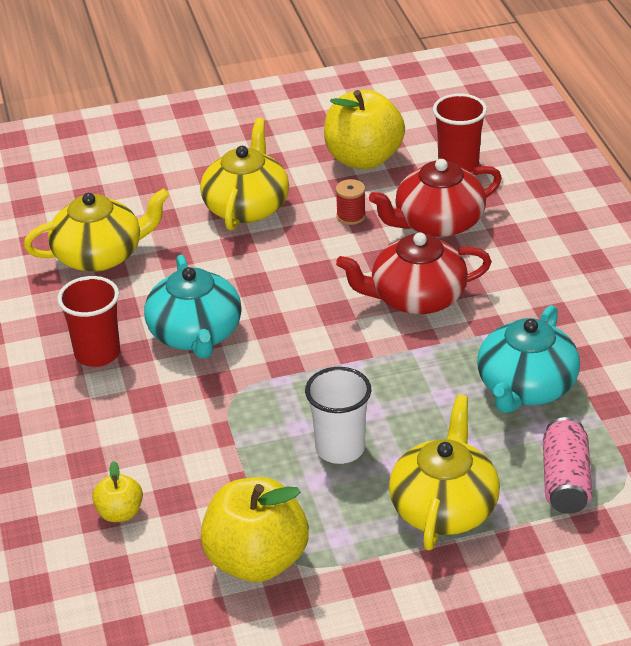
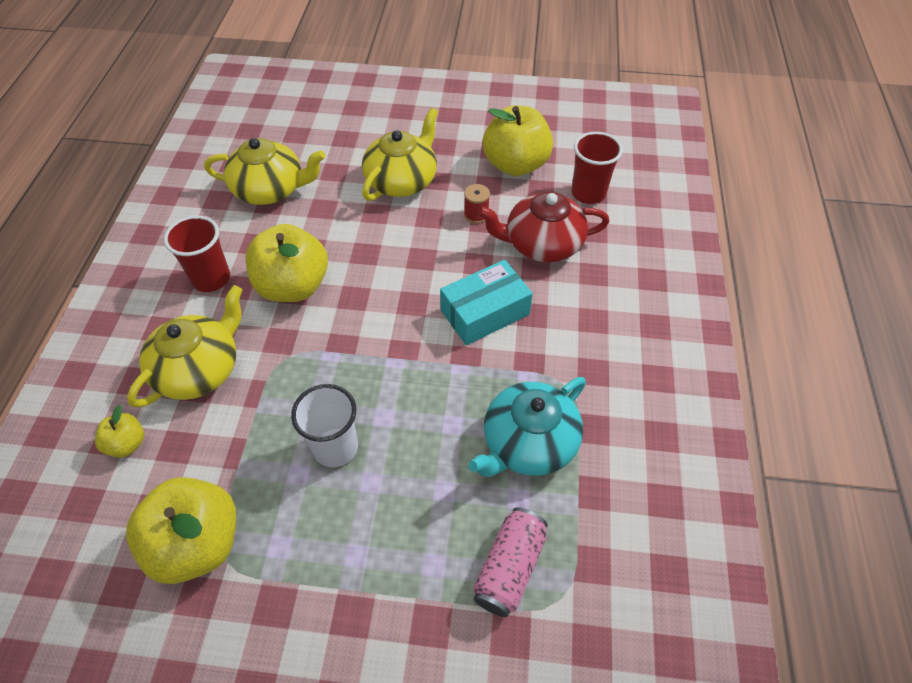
camera: 20 degrees right, 15 degrees up
turquoise teapot [144,255,242,358] -> yellow apple [246,224,328,302]
red teapot [336,232,492,314] -> turquoise box [440,260,533,345]
yellow teapot [389,395,500,551] -> yellow teapot moved to [127,285,243,408]

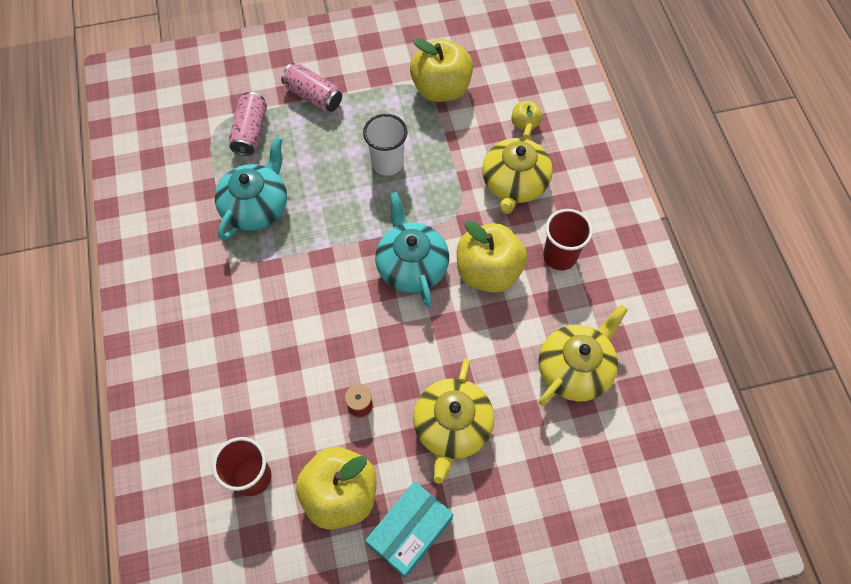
camera: 160 degrees right, 10 degrees up
yellow teapot [204,138,325,205] -> yellow teapot turned 150 degrees clockwise [539,304,628,406]
turquoise box [440,260,533,345] -> turquoise box moved to [365,481,453,578]
red teapot [477,192,609,262] -> none
none -> pink can [281,63,342,112]
none -> turquoise teapot [375,192,449,307]

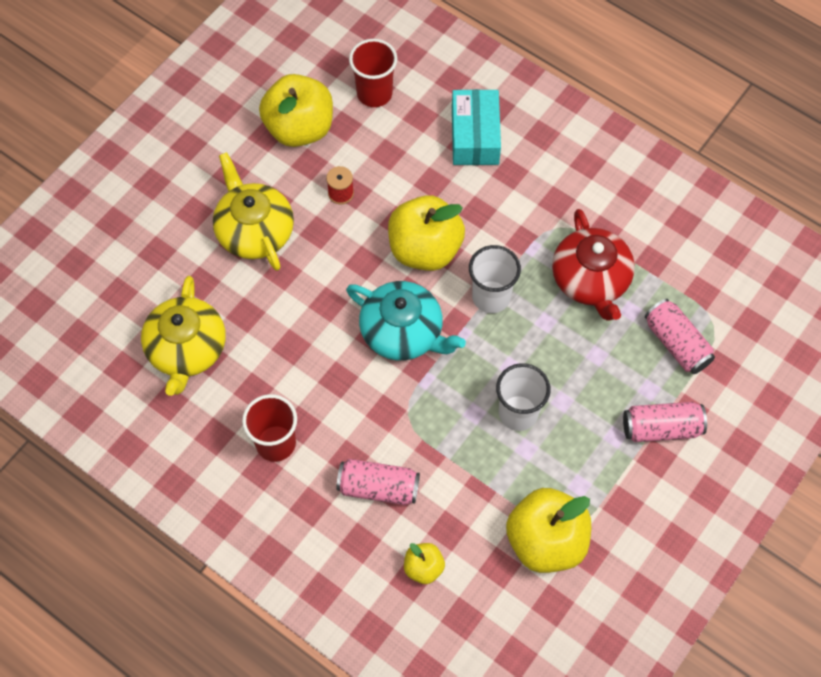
camera: 140 degrees right, 0 degrees up
turquoise teapot [215,137,287,241] -> red teapot [552,209,635,321]
turquoise box [365,481,453,578] -> turquoise box moved to [452,89,501,165]
yellow apple [457,220,527,293] -> yellow apple moved to [388,195,465,271]
yellow teapot [482,123,553,214] -> pink can [336,459,420,505]
none -> white cup [469,245,521,313]

